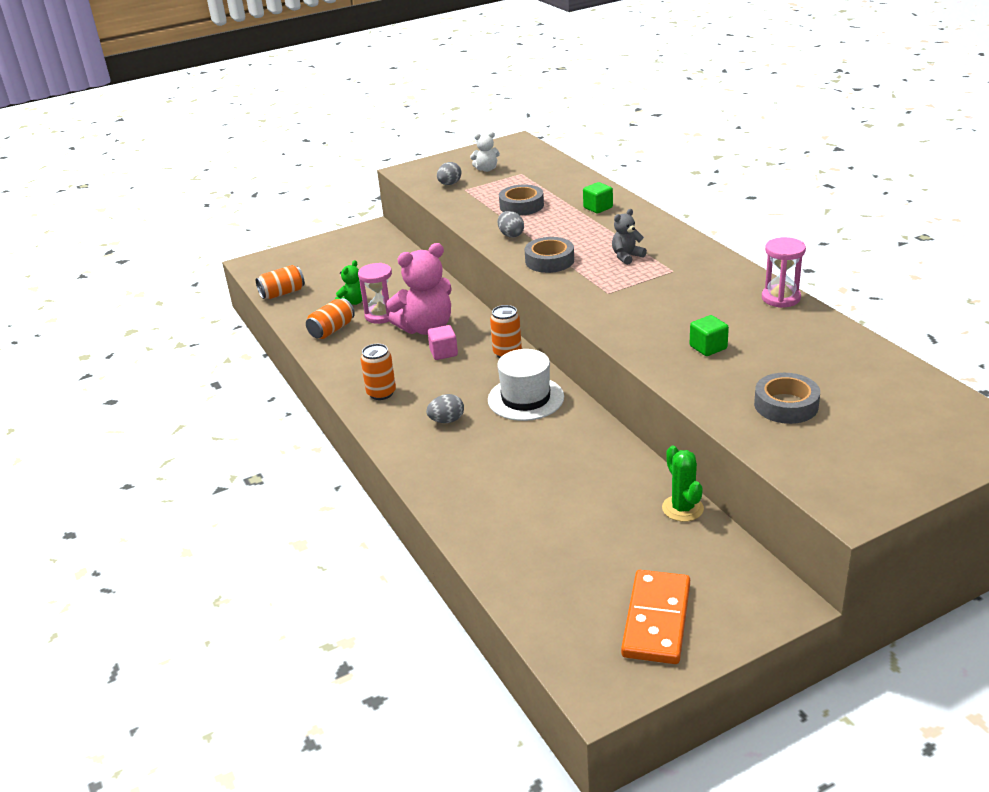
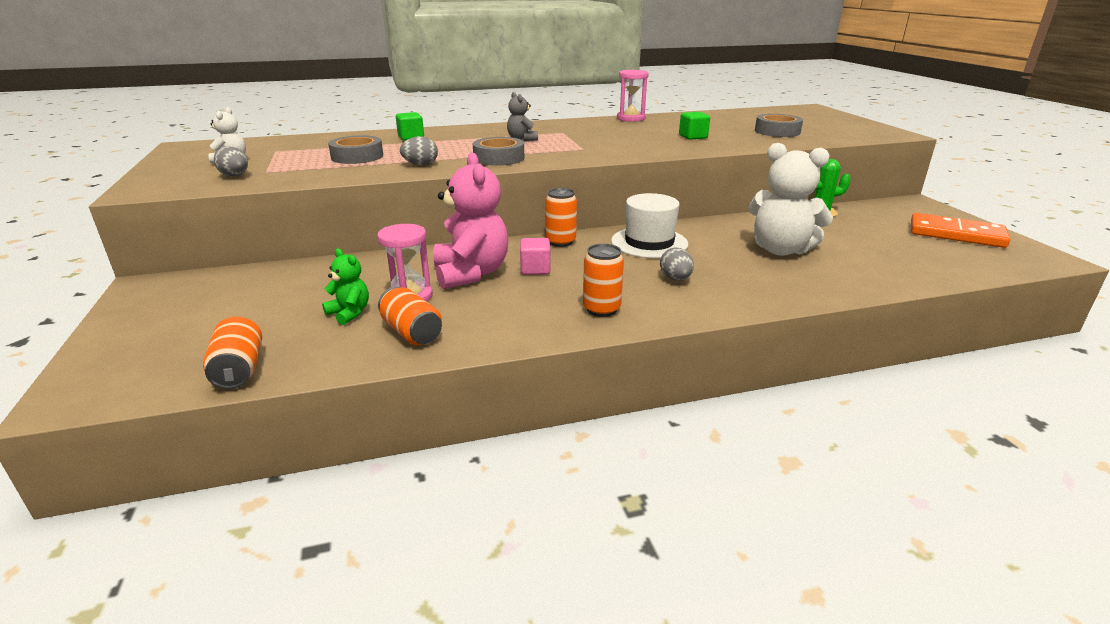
camera: 80 degrees left, 5 degrees down
none -> white teddy bear [749,143,833,256]

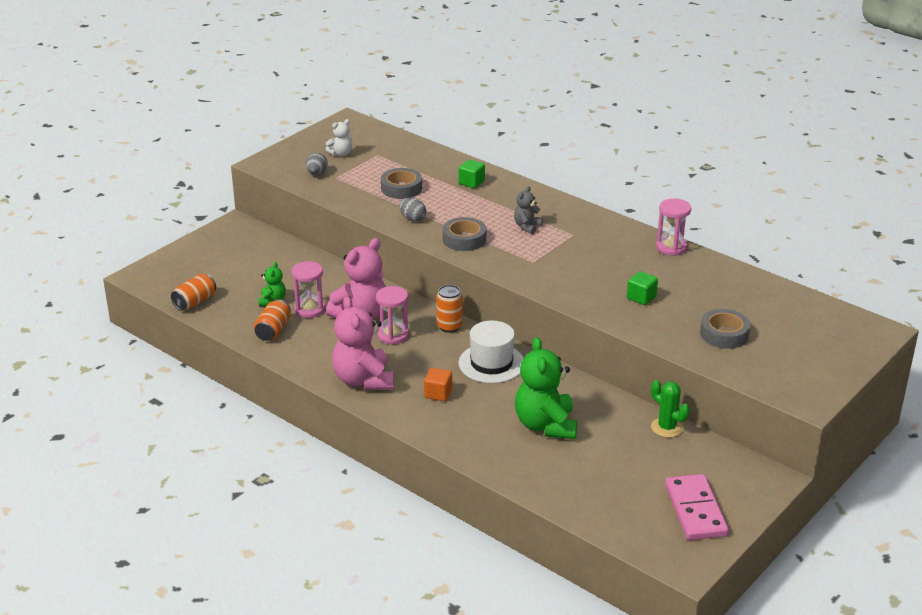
camera: 55 degrees right, 5 degrees up
pink cube [520,238,551,275] -> pink hourglass [376,286,409,344]
orange can [583,244,624,317] -> pink teddy bear [332,296,394,390]
grey egg [660,247,694,281] -> orange cube [424,368,452,401]
white teddy bear [749,143,833,256] -> green teddy bear [515,337,577,439]
orange domino [911,213,1010,248] -> pink domino [665,474,729,540]

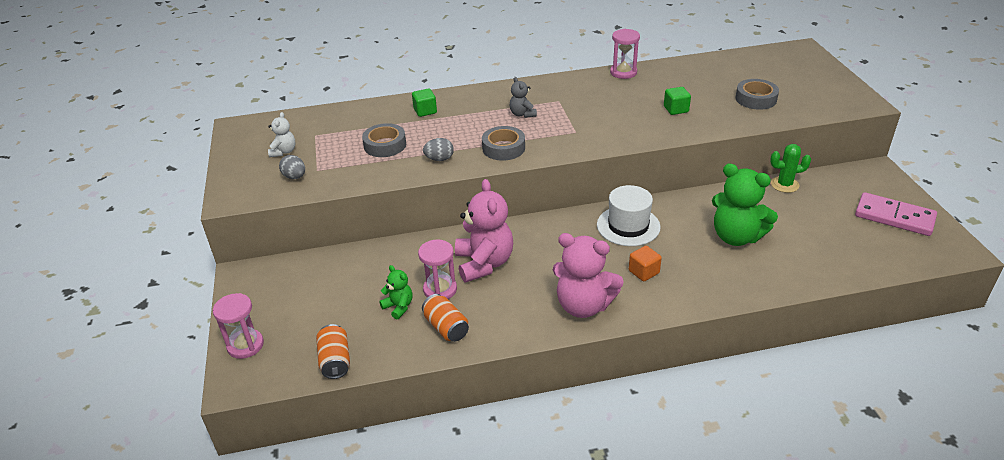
camera: 50 degrees left, 5 degrees up
pink hourglass [376,286,409,344] -> pink hourglass moved to [213,293,264,359]
orange can [436,285,462,333] -> none

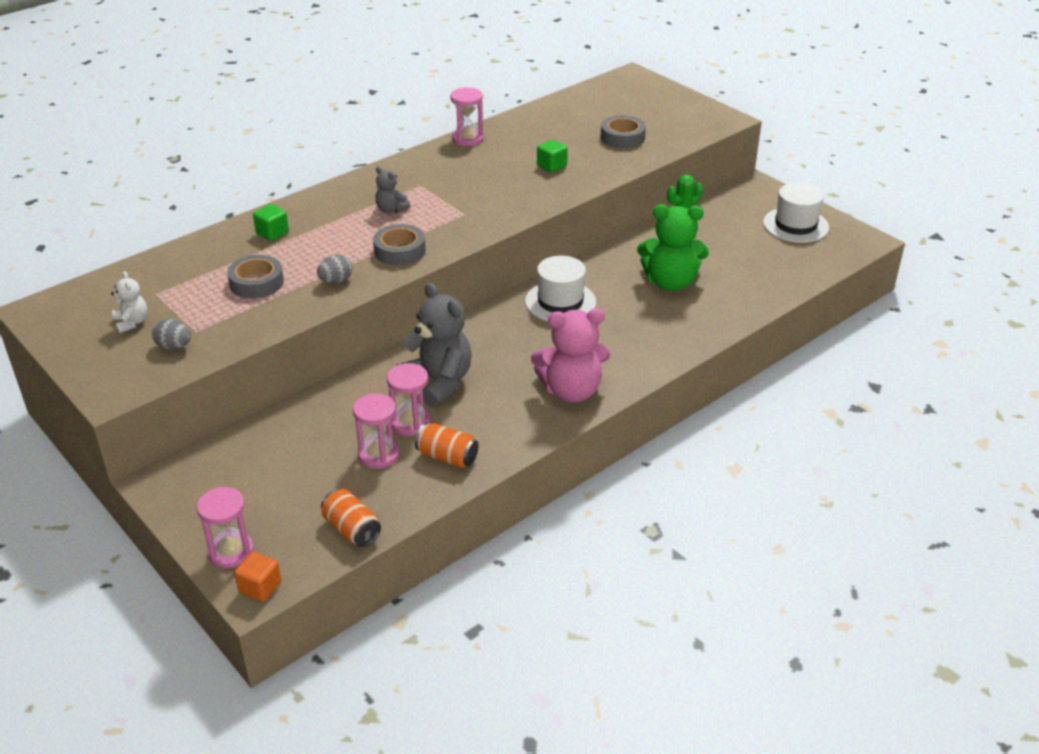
camera: 30 degrees left, 0 degrees up
green teddy bear [379,265,412,319] -> pink hourglass [353,393,400,468]
pink teddy bear [455,179,513,282] -> grey teddy bear [397,283,472,407]
orange cube [629,246,662,281] -> orange cube moved to [234,552,281,602]
pink domino [855,192,937,236] -> white hat [763,183,829,243]

